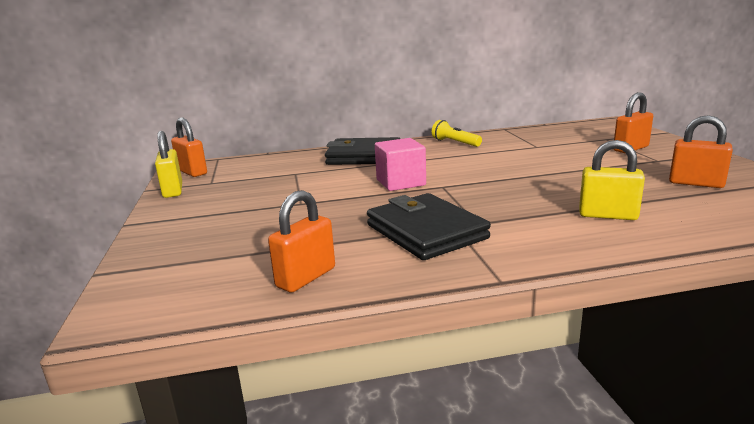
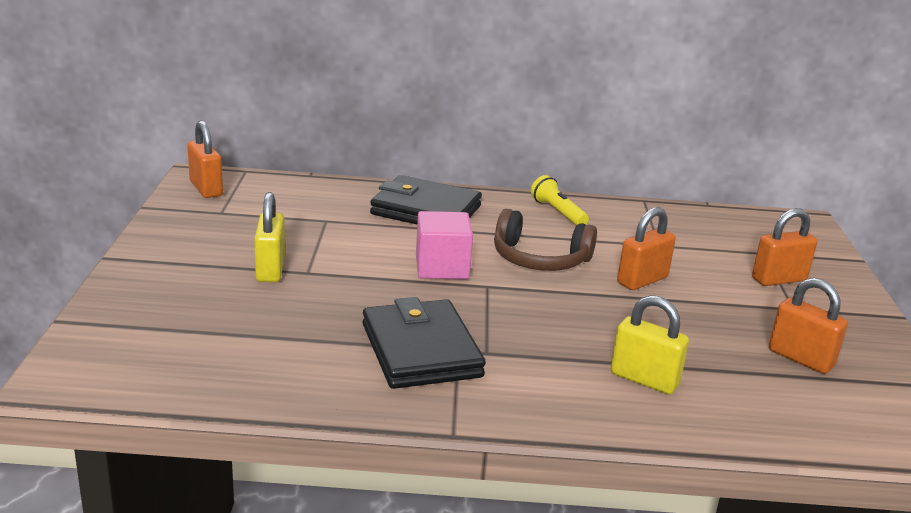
camera: 10 degrees right, 5 degrees up
yellow padlock [155,131,182,198] -> yellow padlock moved to [254,192,285,282]
orange padlock [268,190,335,293] -> orange padlock moved to [617,207,676,290]
none -> brown headphones [494,209,597,271]

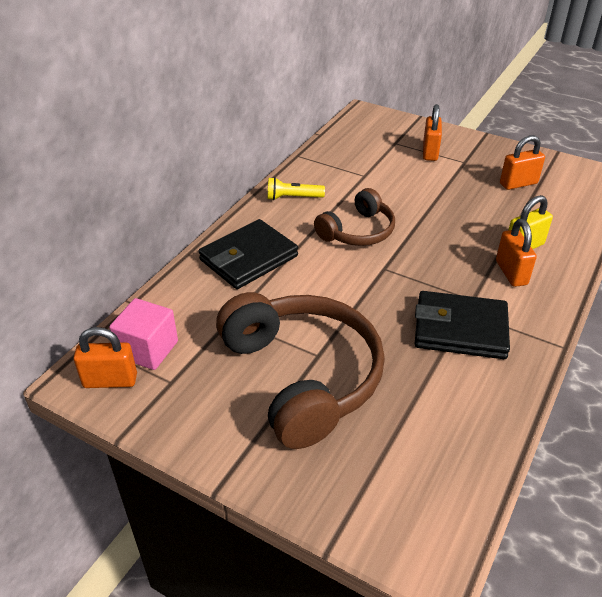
camera: 60 degrees left, 15 degrees up
yellow padlock [254,192,285,282] -> brown headphones [216,292,385,449]
pink cube [416,211,473,279] -> pink cube moved to [109,298,178,370]
orange padlock [617,207,676,290] -> orange padlock moved to [496,219,537,287]

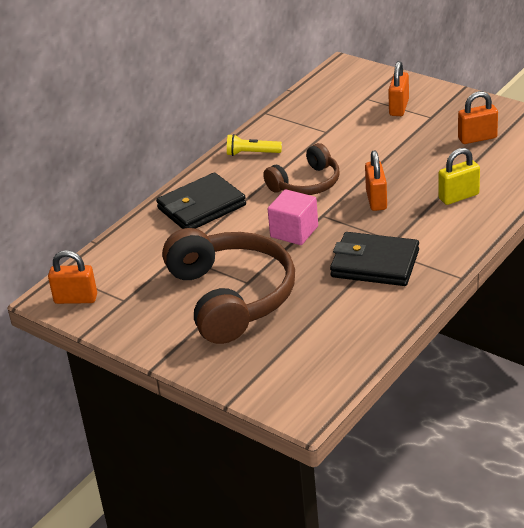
camera: 10 degrees right, 5 degrees down
pink cube [109,298,178,370] -> pink cube moved to [268,189,318,245]
orange padlock [496,219,537,287] -> orange padlock moved to [365,151,387,211]

